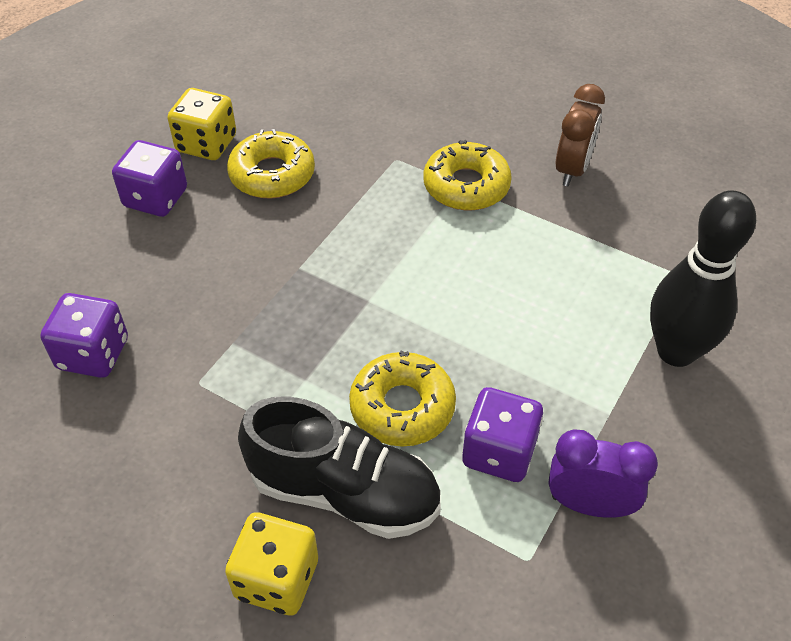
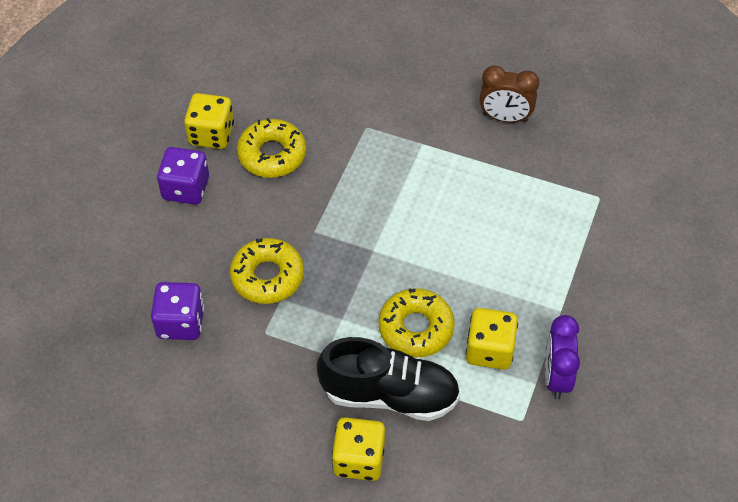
camera: 10 degrees left, 5 degrees up
yellow donut [423,140,512,210] -> yellow donut moved to [230,238,304,304]
purple dice [462,387,543,482] -> yellow dice [466,308,518,370]
purple clock [549,430,658,518] -> purple clock turned 90 degrees counterclockwise [545,315,580,399]
brown clock [556,84,605,186] -> brown clock turned 90 degrees clockwise [479,65,539,122]
black bowling pin [650,190,756,367] -> none

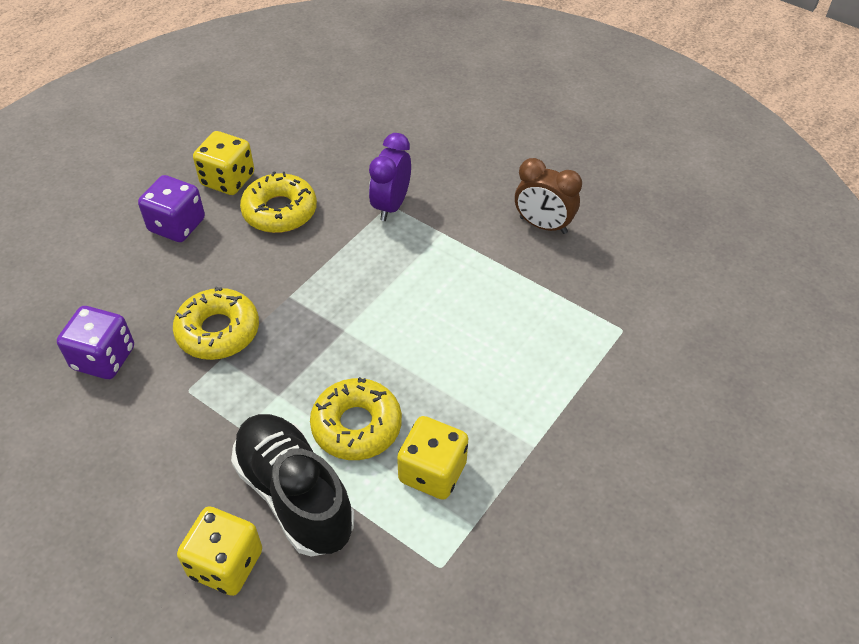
camera: 15 degrees right, 5 degrees down
black shoe [317,337,460,421] -> black shoe turned 150 degrees counterclockwise [231,414,355,557]
purple clock [545,315,580,399] -> purple clock moved to [369,133,411,221]

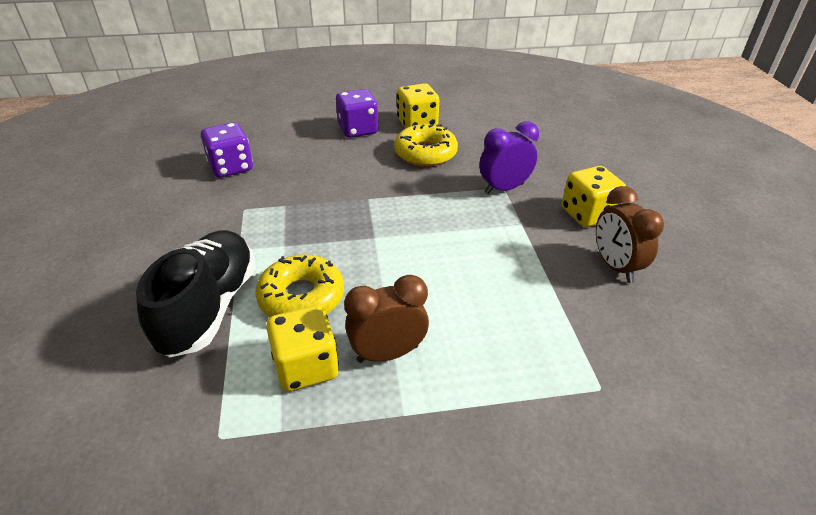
camera: 45 degrees right, 10 degrees down
yellow donut [173,287,259,360] -> none
yellow dice [177,506,262,596] -> yellow dice moved to [562,166,626,227]
none -> brown clock [344,275,429,363]

